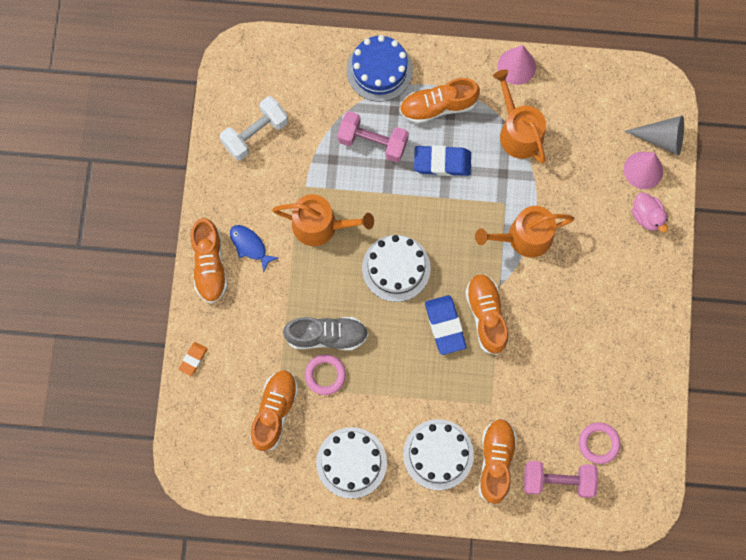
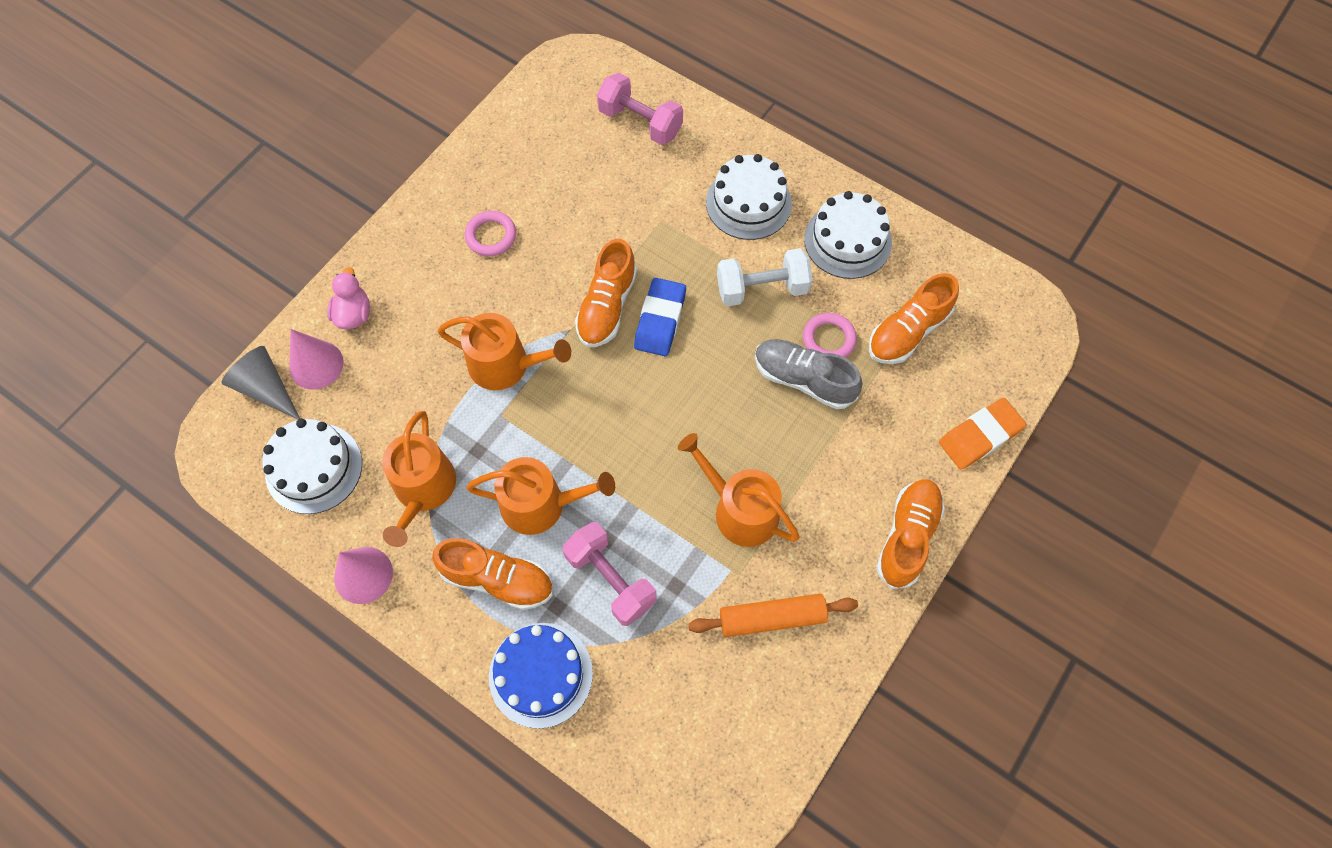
camera: 150 degrees left, 10 degrees down
orange eraser [179,342,207,376] -> orange eraser [939,398,1026,470], size x1.80
white dumbbell [220,96,288,161] -> white dumbbell moved to [717,248,812,306]
blue fish [230,225,278,272] -> none
white cake [362,235,431,302] -> white cake moved to [262,419,362,514]
blue eraser [414,145,471,176] -> orange watering can [466,457,615,535]
orange shoe [479,419,517,505] -> none
pink ring [579,422,621,464] -> pink ring moved to [465,211,516,256]
none -> orange rolling pin [688,594,858,637]

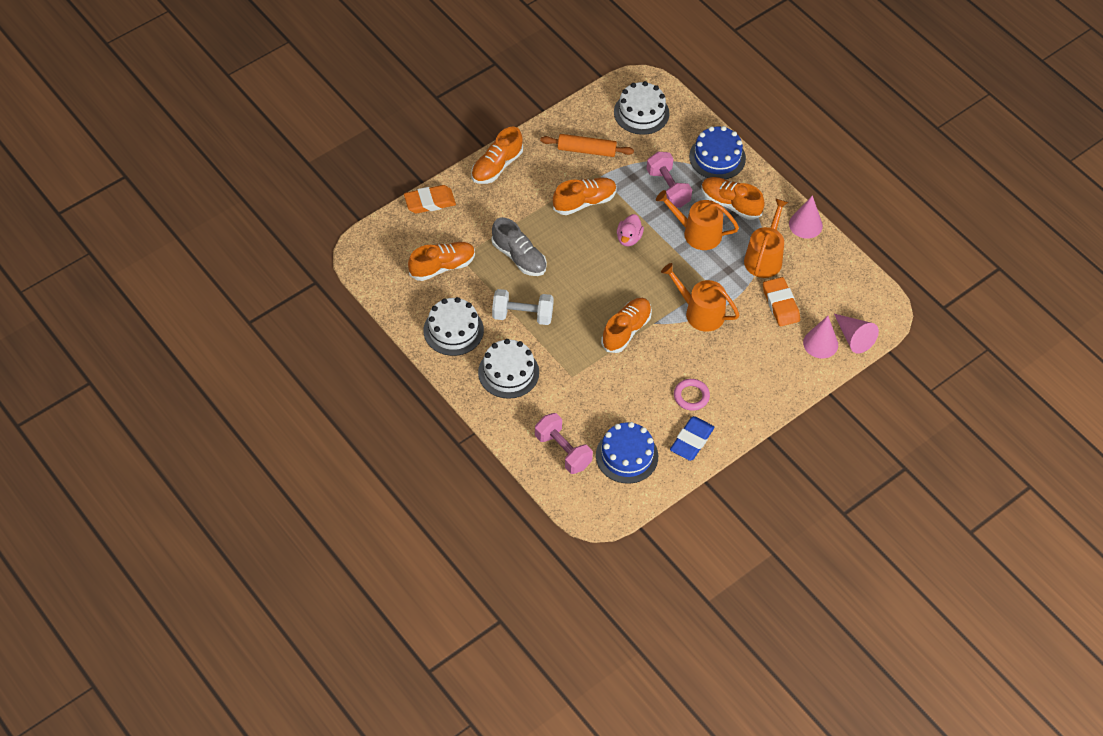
camera: 165 degrees left, 10 degrees down
grey cone [222,346,300,419] -> pink cone [834,314,879,354]
white cake [262,419,362,514] -> white cake moved to [614,81,669,135]
pink duck [327,267,370,329] -> pink duck moved to [617,214,644,246]
blue eraser [634,278,686,356] -> blue eraser moved to [670,416,714,461]
orange watering can [678,433,800,547] -> orange shoe [553,177,617,215]
pink ring [803,313,857,358] -> none
none -> blue cake [596,422,658,484]
none -> orange eraser [763,277,800,326]

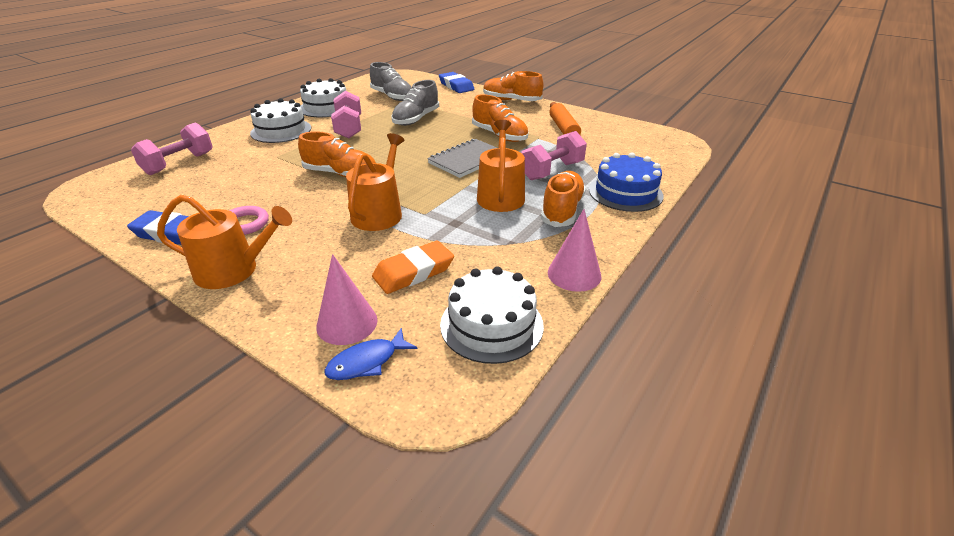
camera: 75 degrees right, 20 degrees down
orange eraser [404,185,456,214] -> blue eraser [439,72,474,93]
orange shoe [408,242,475,281] -> grey shoe [370,62,412,101]
white dumbbell [492,289,554,325] -> pink dumbbell [331,91,361,139]
blue cake [596,422,658,484] -> none
white cake [614,81,669,135] -> white cake moved to [440,266,544,364]
pink duck [617,214,644,246] -> grey notebook [427,139,497,178]
orange watering can [744,198,789,278] -> orange watering can moved to [157,195,292,289]
pink cone [834,314,879,354] -> blue fish [324,328,418,380]

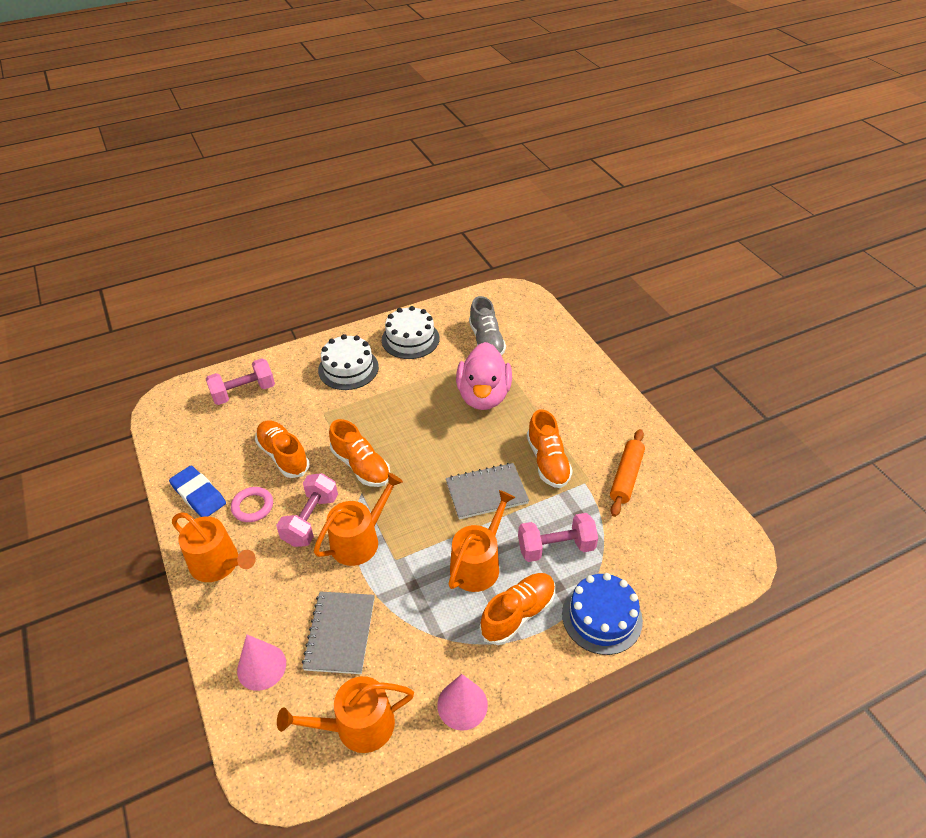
camera: 30 degrees right, 10 degrees up
blue fish [324,328,418,380] -> none
pink dumbbell [331,91,361,139] -> pink dumbbell moved to [276,473,338,547]
orange eraser [372,241,454,294] -> grey notebook [302,591,375,674]
grey shoe [391,80,439,126] -> pink duck [456,342,512,410]
blue eraser [439,72,474,93] -> none
white cake [440,266,544,364] -> orange watering can [277,676,414,753]
orange shoe [483,71,543,101] -> orange shoe moved to [255,420,310,478]

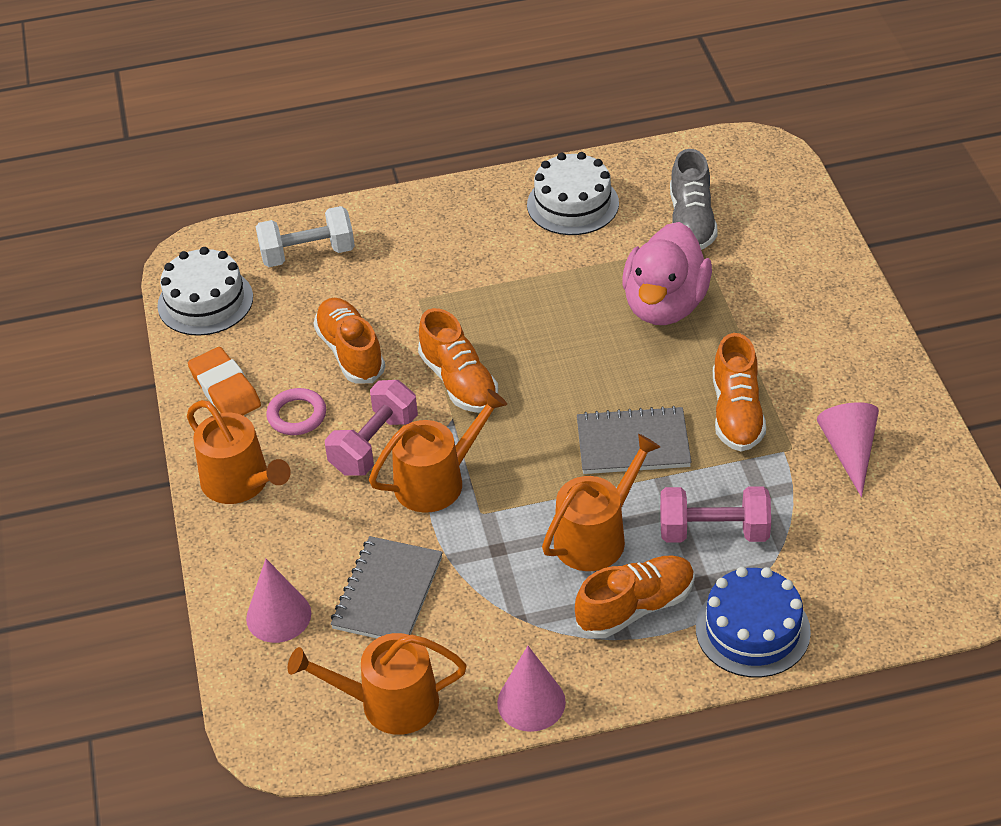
camera: 15 degrees right, 0 degrees up
blue eraser [169,466,226,517] -> orange eraser [188,347,261,415]
pink dumbbell [206,359,275,405] -> white dumbbell [256,206,355,267]
white cake [318,334,379,390] -> white cake moved to [157,247,253,336]
orange rolling pin [610,429,645,517] -> pink cone [817,402,879,497]

